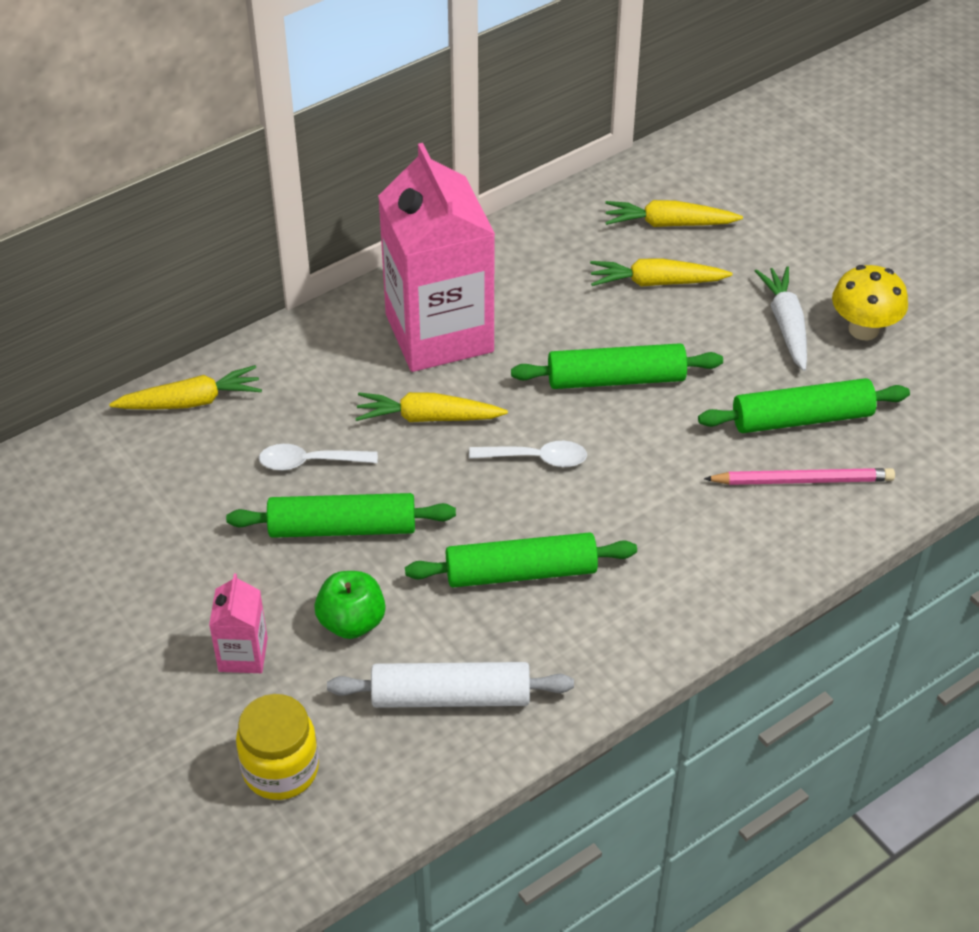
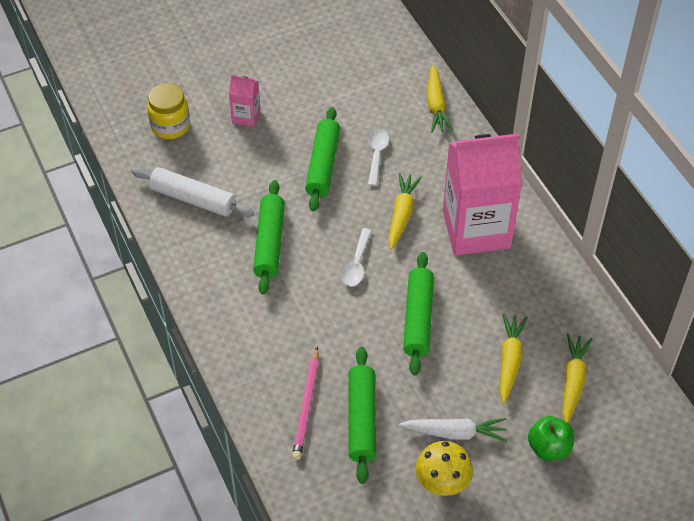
camera: 100 degrees right, 5 degrees up
green apple [314,571,385,639] -> green apple moved to [528,416,574,461]
white rolling pin [327,662,574,708] -> white rolling pin turned 75 degrees counterclockwise [132,167,254,217]

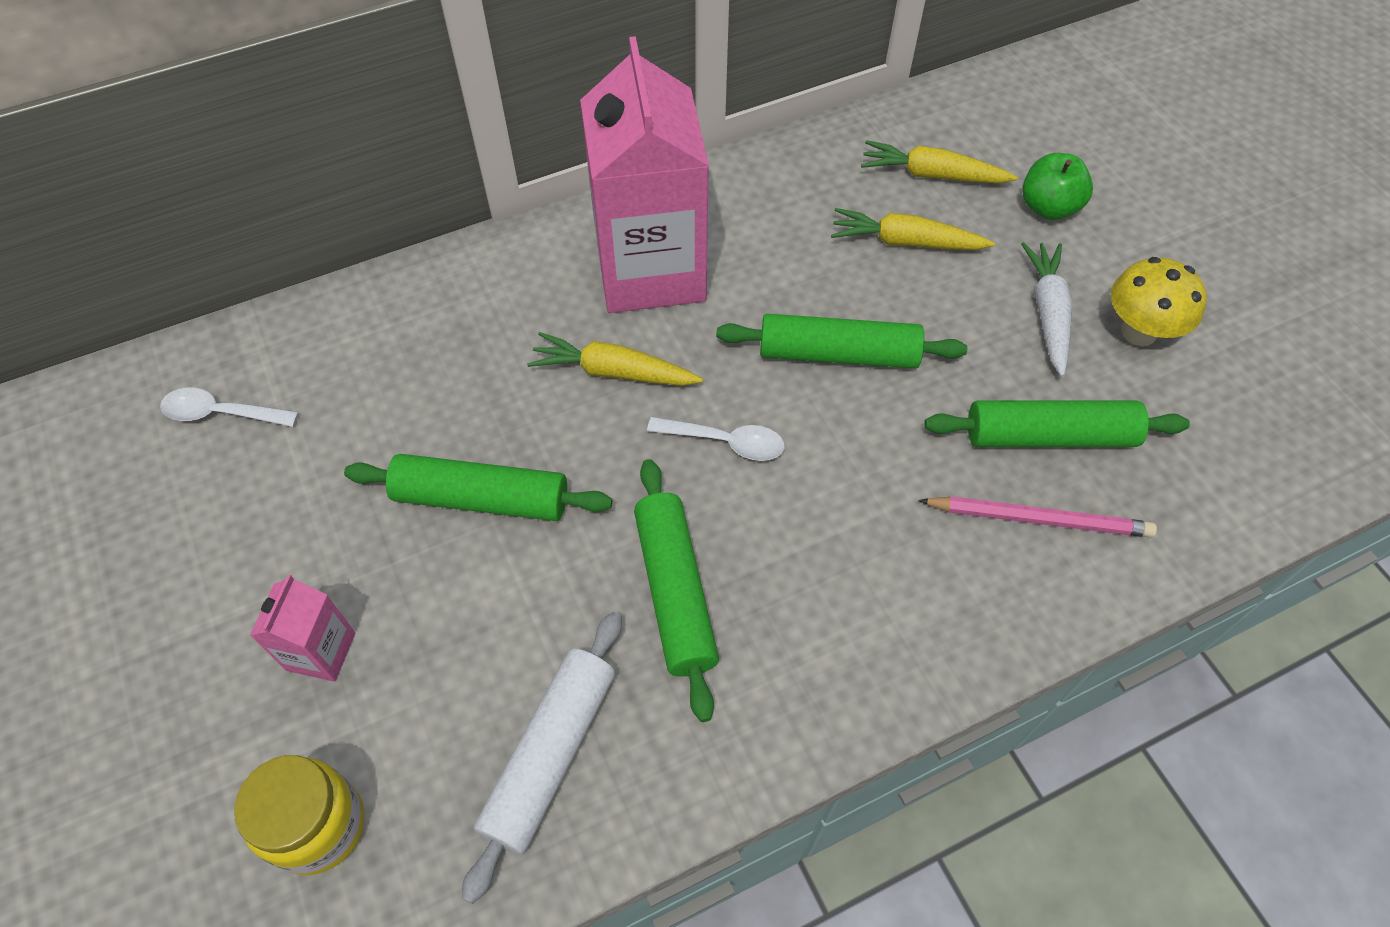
camera: 90 degrees left, 5 degrees up
green rolling pin [253,180,285,295] -> green rolling pin turned 75 degrees clockwise [634,459,719,722]
white spoon [368,129,389,186] -> white spoon moved to [160,388,299,427]
yellow carrot [427,65,454,133] -> none

